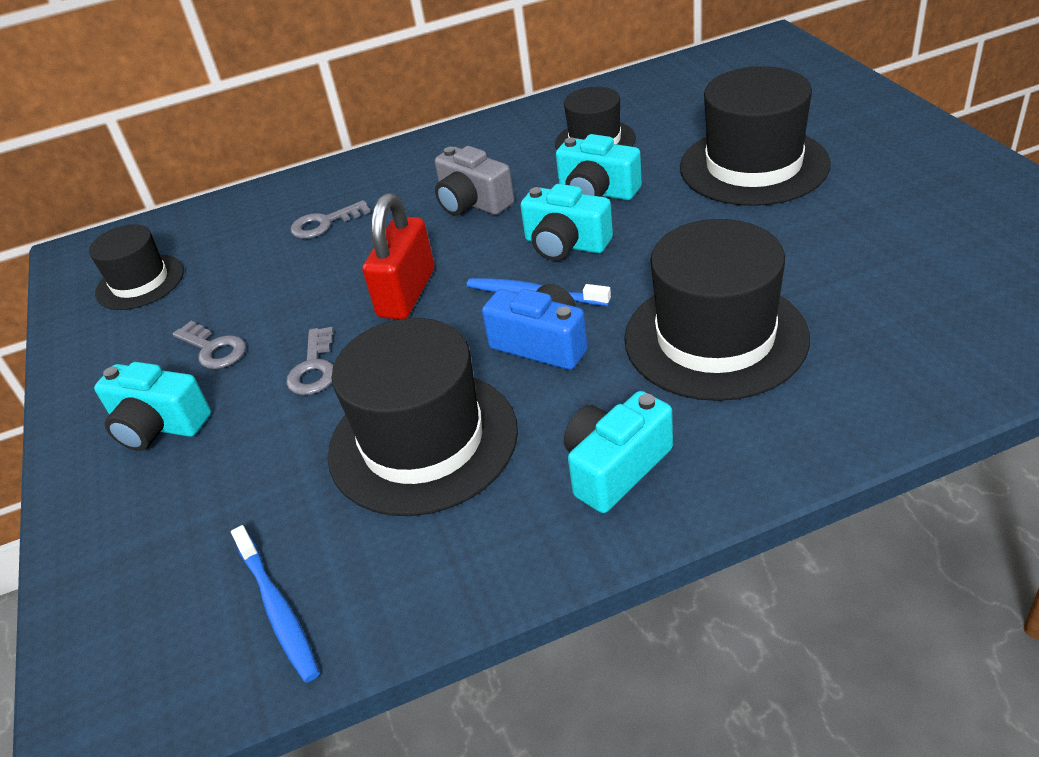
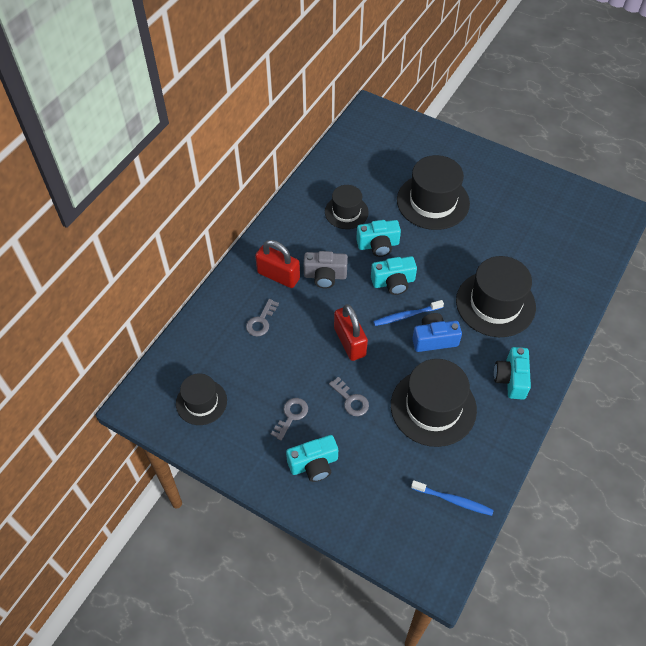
camera: 45 degrees left, 15 degrees up
grey key [173,321,246,369] -> grey key turned 60 degrees counterclockwise [271,398,308,441]
none -> red padlock [255,240,300,288]

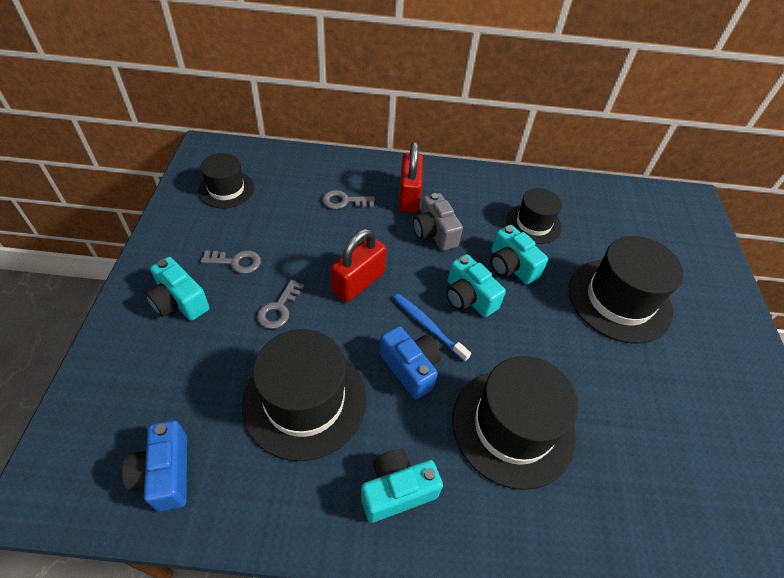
camera: 60 degrees right, 5 degrees down
blue toothbrush [411,480,494,516] -> blue camera [122,420,187,512]

